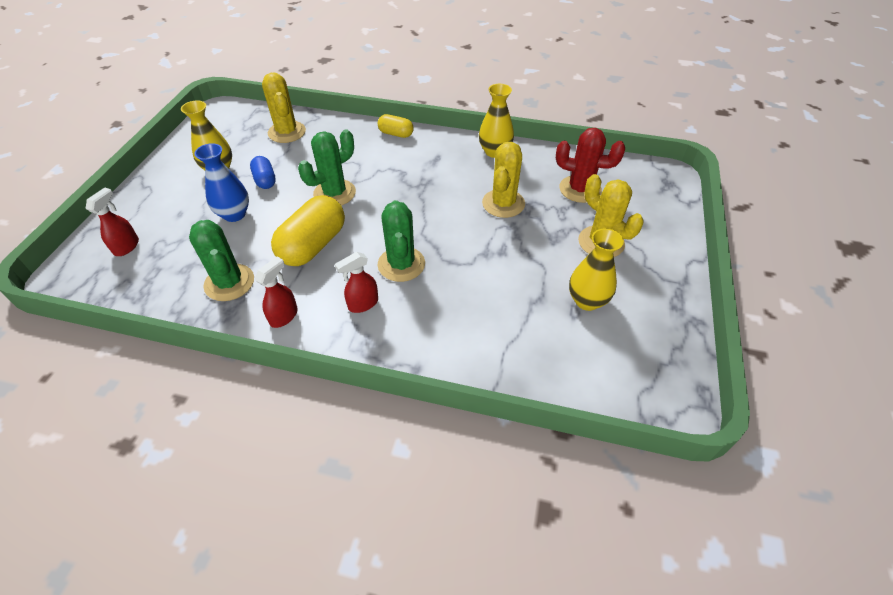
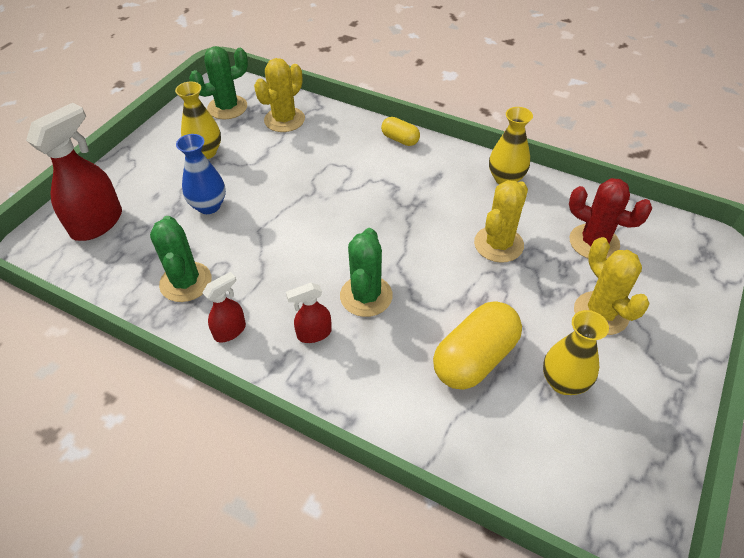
camera: 15 degrees right, 0 degrees up
red spray bottle [85,188,139,256] -> red spray bottle [26,103,122,241], size x1.90
blue capsule [250,156,276,189] -> none
yellow cactus [262,73,306,143] -> yellow cactus turned 45 degrees clockwise [254,58,305,132]
yellow capsule [271,195,345,266] -> yellow capsule moved to [433,301,522,390]
green cactus [298,129,356,206] -> green cactus moved to [189,46,248,120]

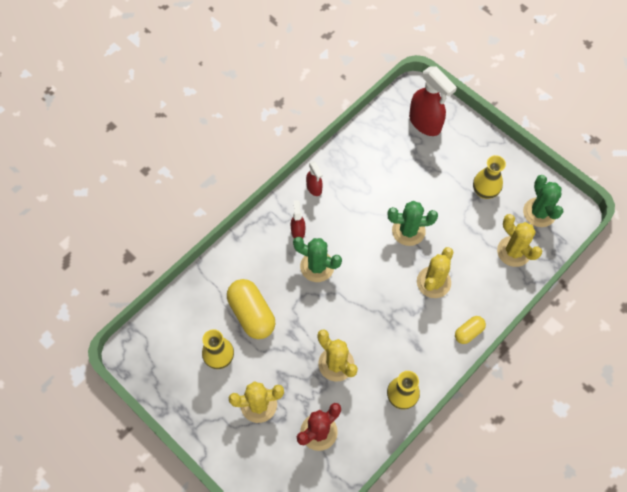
camera: 105 degrees right, 15 degrees up
green cactus [150,216,211,302] -> green cactus moved to [388,201,438,246]
blue vase [176,134,226,214] -> none
none -> yellow cactus [417,247,454,298]

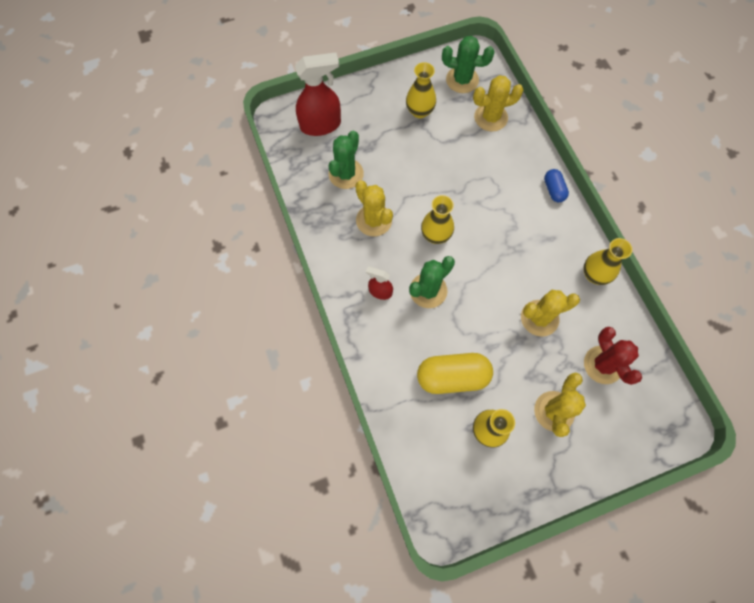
camera: 65 degrees left, 5 degrees up
red spray bottle [306,161,323,196] -> none
green cactus [388,201,438,246] -> green cactus moved to [329,131,364,189]
yellow cactus [417,247,454,298] -> yellow cactus moved to [355,181,393,236]
yellow capsule [455,316,486,344] -> blue capsule [544,169,569,202]
none -> yellow vase [421,195,454,244]

